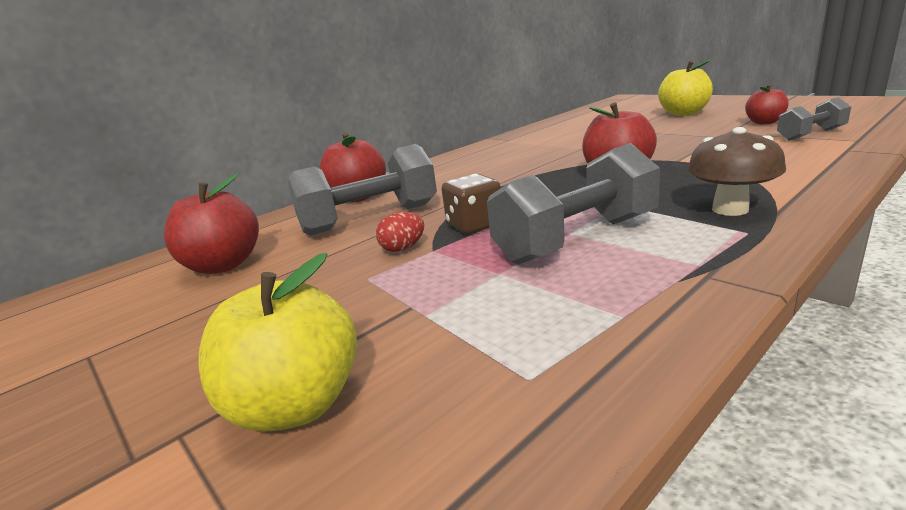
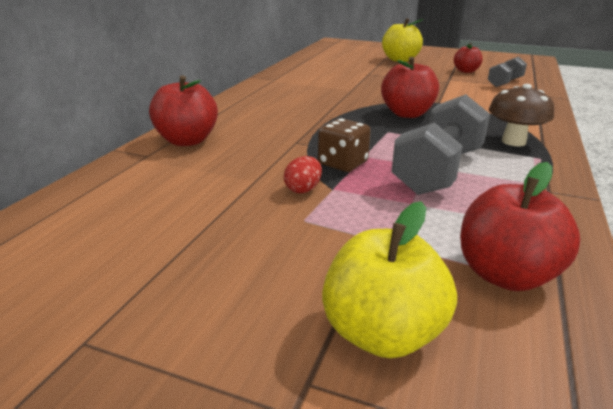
camera: 30 degrees left, 5 degrees up
red apple [164,174,259,274] -> red apple moved to [460,162,580,291]
grey dumbbell [288,144,437,236] -> none

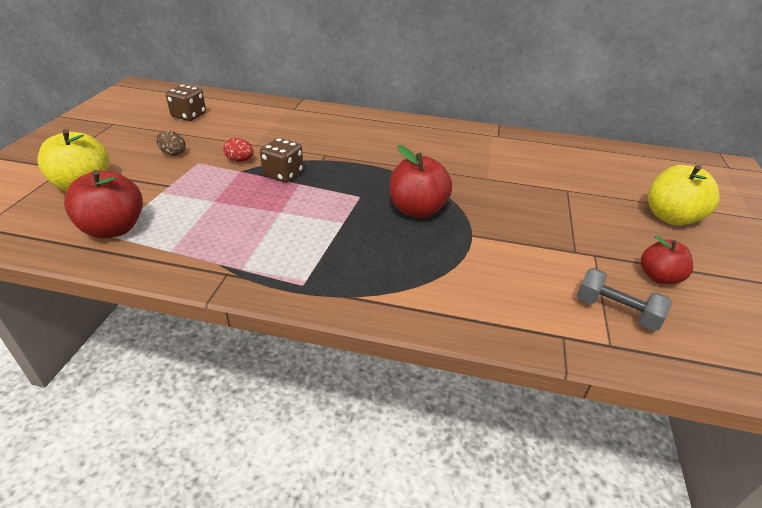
camera: 80 degrees right, 10 degrees up
red apple [149,75,218,146] -> none
grey dumbbell [391,94,490,195] -> none
brown mushroom [489,84,554,146] -> none
none -> brown egg [156,131,186,156]
none -> brown dice [166,84,206,121]

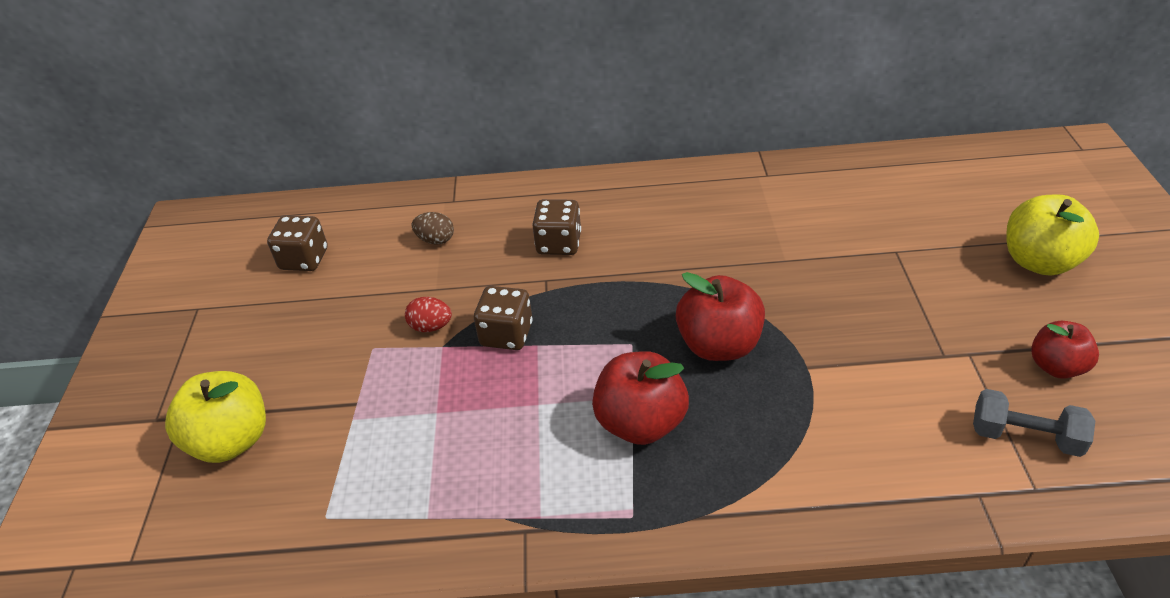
camera: 10 degrees left, 5 degrees up
red apple [64,170,143,239] -> red apple moved to [592,351,689,445]
brown egg [156,131,186,156] -> brown egg moved to [411,212,454,244]
none -> brown dice [532,199,581,255]

